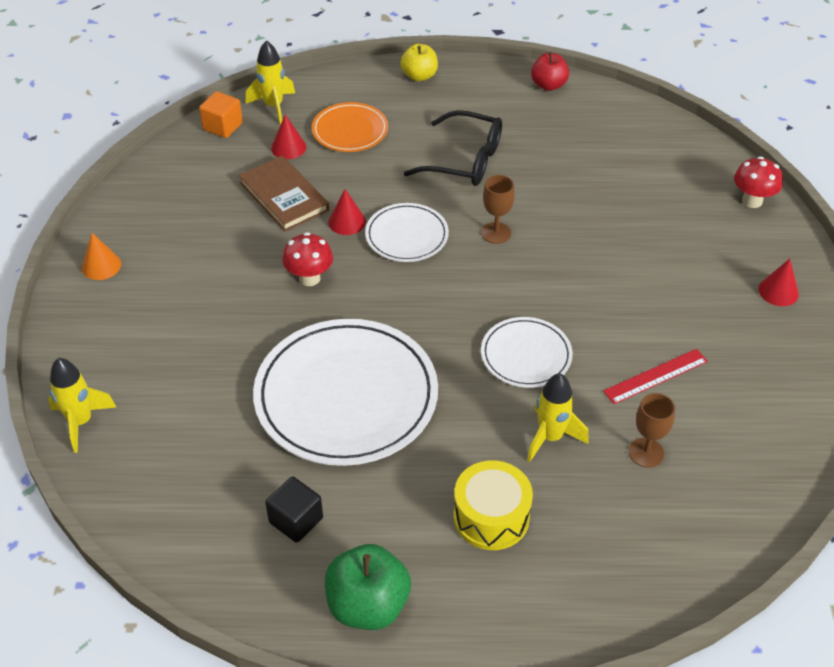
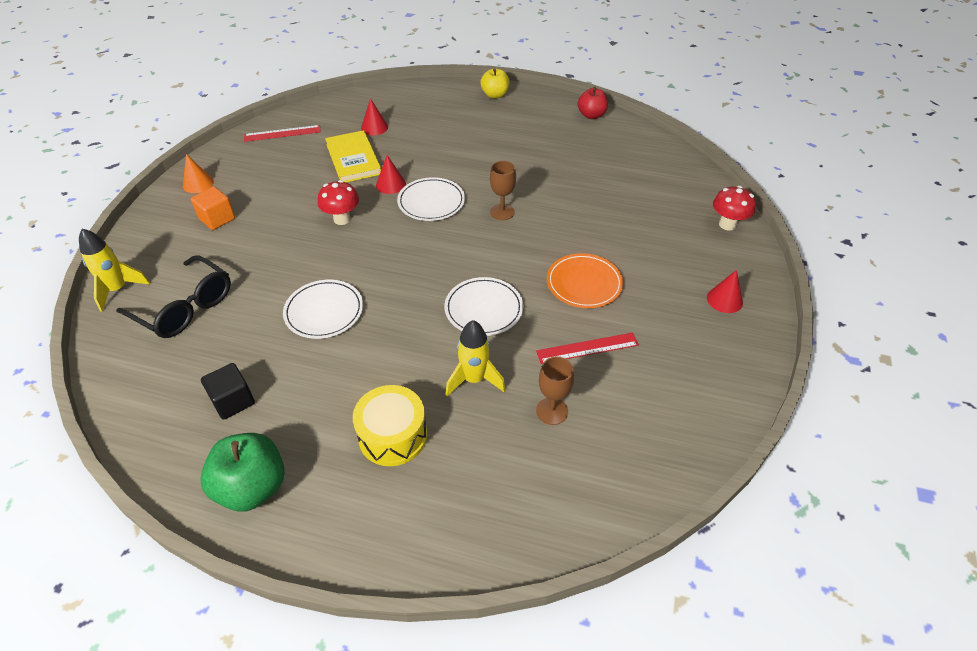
camera: 15 degrees right, 0 degrees up
orange cube [199,91,243,138] -> orange cube moved to [191,187,235,230]
brown book [239,156,329,232] -> yellow book [325,130,381,182]
yellow rocket [246,40,295,124] -> none
white plate [253,319,438,466] -> white plate [283,280,363,339], size x0.51
orange plate [312,102,388,152] -> orange plate moved to [547,253,623,308]
black glasses [404,110,502,186] -> black glasses moved to [116,255,231,338]
none -> red ruler [244,125,321,142]

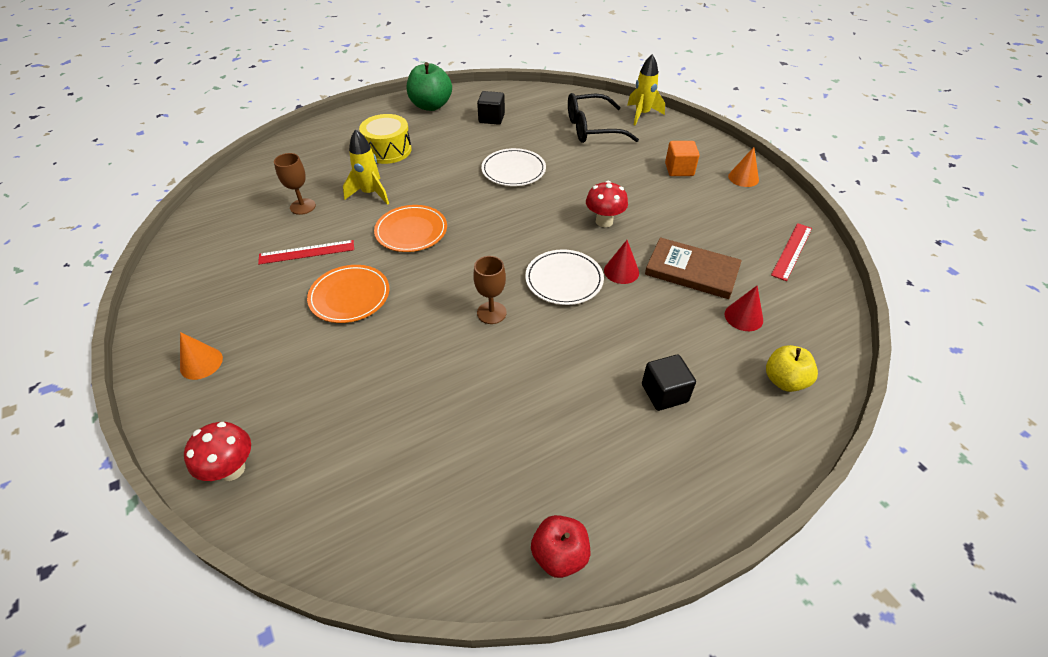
camera: 135 degrees right, 0 degrees up
yellow book [325,130,381,182] -> brown book [645,237,742,299]
white plate [444,277,523,336] -> orange plate [374,205,447,252]
yellow apple [481,68,510,98] -> yellow apple moved to [766,345,818,392]
red ruler [536,333,639,364] -> red ruler turned 45 degrees clockwise [258,240,354,264]
red cone [707,270,743,313] -> orange cone [180,332,223,380]
none -> black cube [642,355,696,411]

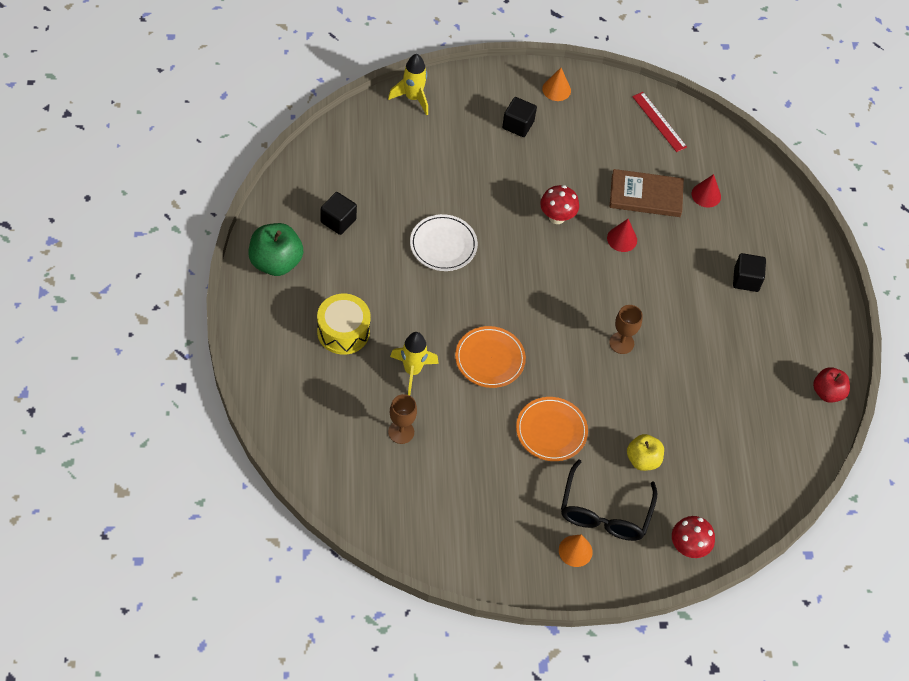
camera: 70 degrees left, 10 degrees up
red ruler [258,240,354,264] -> none
white plate [525,249,604,305] -> none
black glasses [568,93,639,143] -> black glasses moved to [561,459,657,541]
brown book [645,237,742,299] -> brown book turned 45 degrees clockwise [610,169,684,217]
orange cube [665,141,699,176] -> black cube [502,97,537,137]
yellow apple [766,345,818,392] -> yellow apple moved to [627,434,664,471]

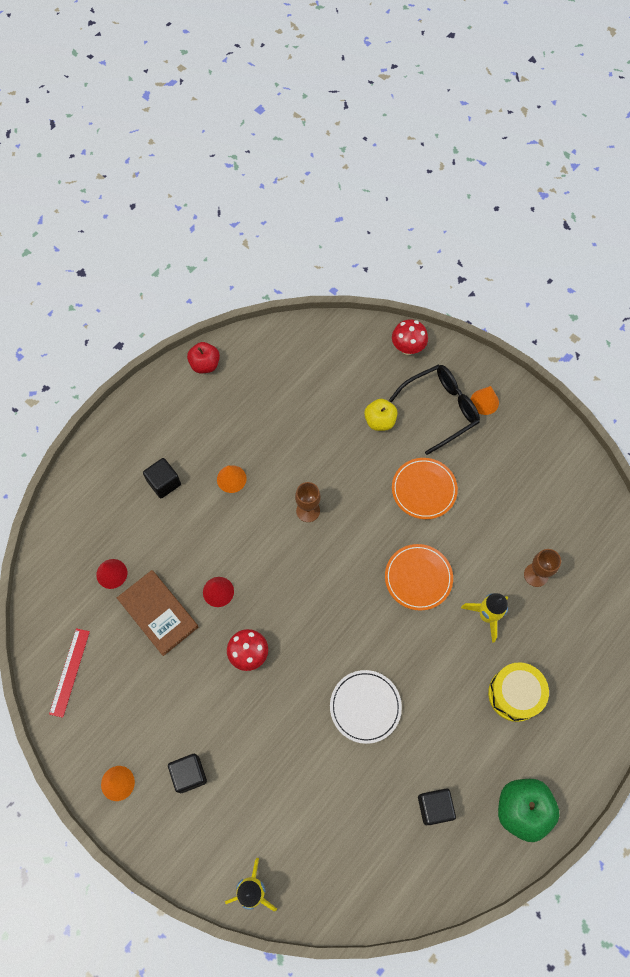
camera: 130 degrees left, 10 degrees up
none -> orange cone [217,465,247,493]

